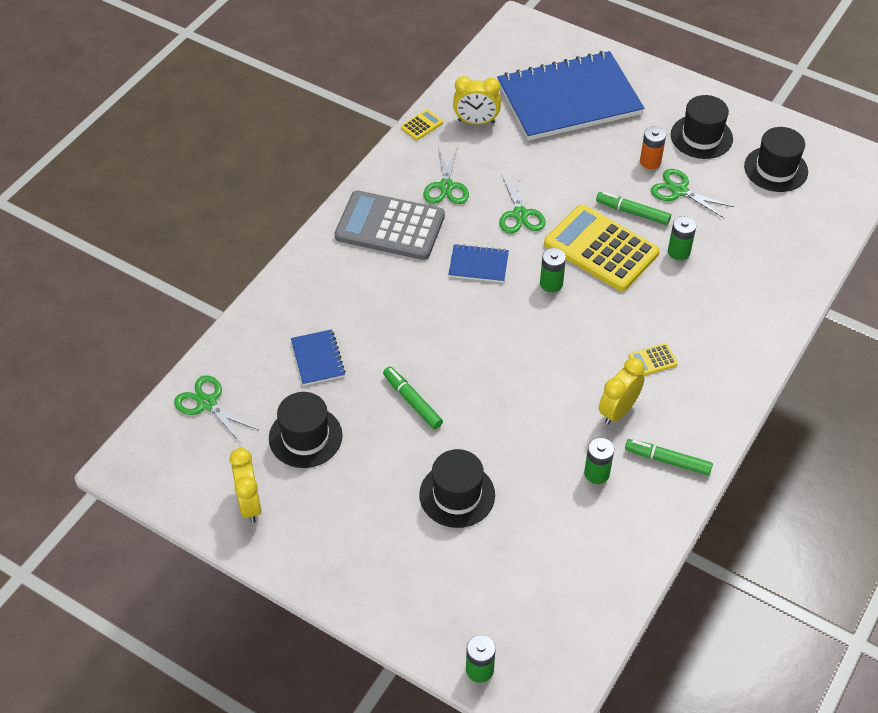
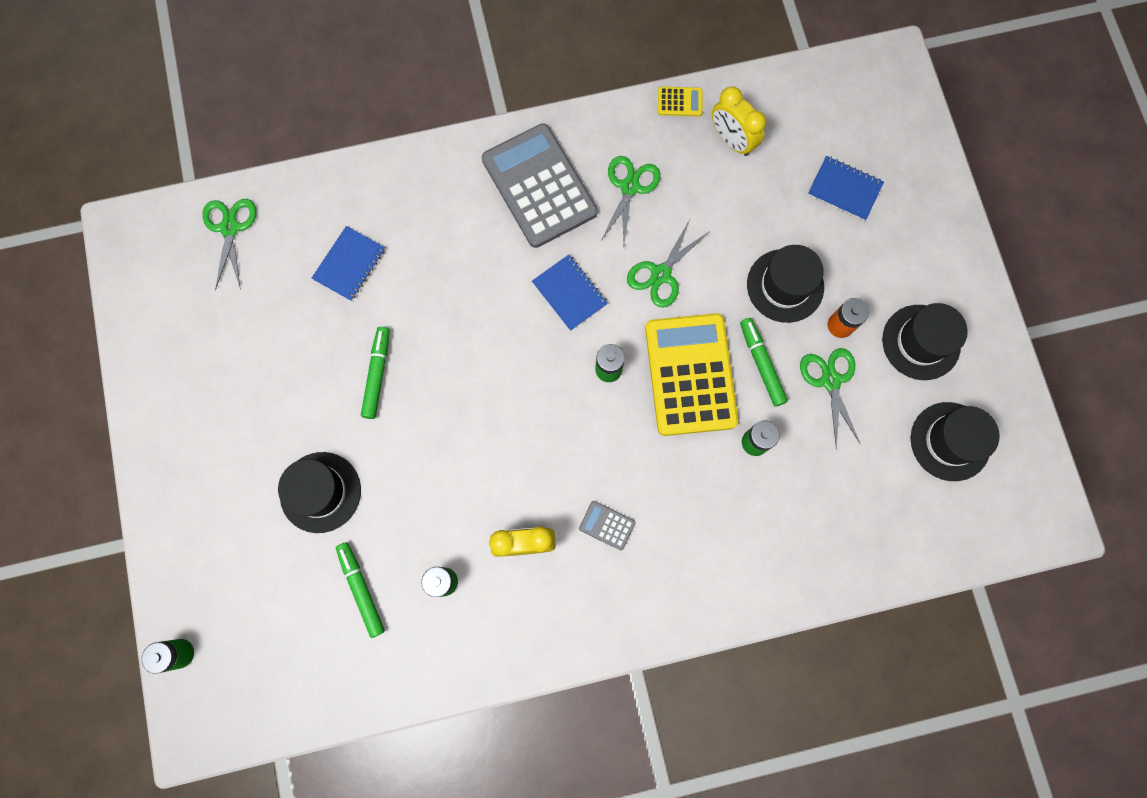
camera: 45 degrees right, 25 degrees up
yellow clock [229,448,262,523] -> none
black hat [269,392,343,468] -> black hat moved to [747,245,824,323]
green scissors [423,146,469,204] -> green scissors turned 150 degrees clockwise [600,156,661,244]
blue notebook [497,51,644,141] -> blue notebook [808,156,884,221], size x0.41
green marker [625,439,713,476] -> green marker moved to [336,542,385,638]
yellow calculator [628,343,678,376] -> grey calculator [579,501,636,550]

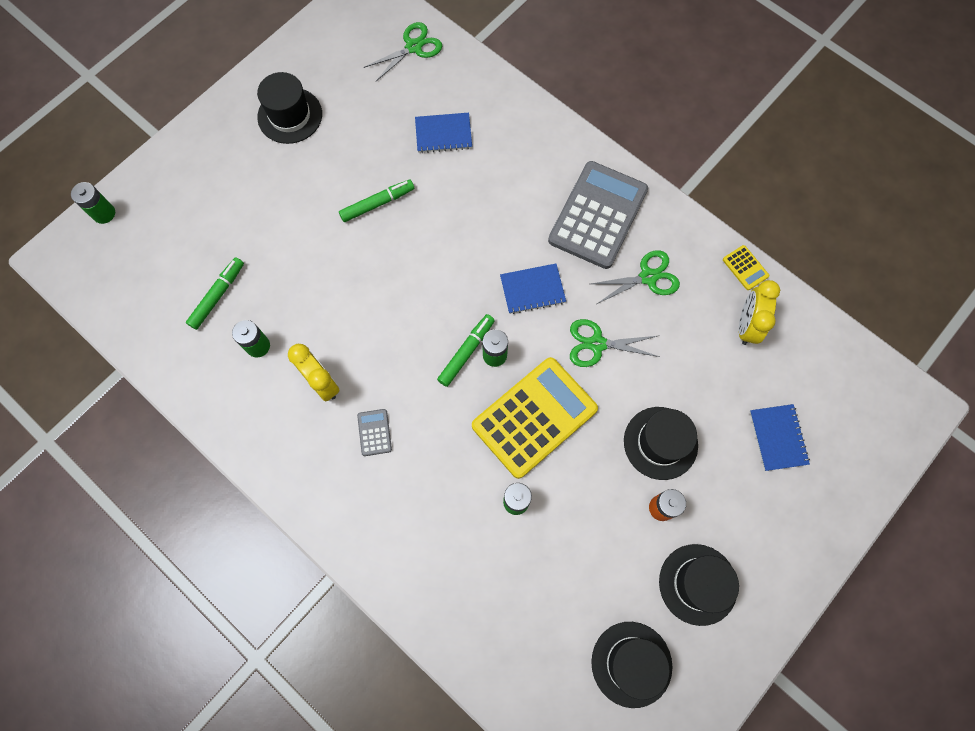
camera: 55 degrees right, 5 degrees down
black hat [278,452,361,533] -> black hat moved to [257,72,322,144]
blue notebook [532,255,608,331] -> blue notebook turned 60 degrees clockwise [500,264,566,314]
green marker [740,318,788,407] -> green marker moved to [437,314,495,387]
green scissors [800,348,861,449] -> none

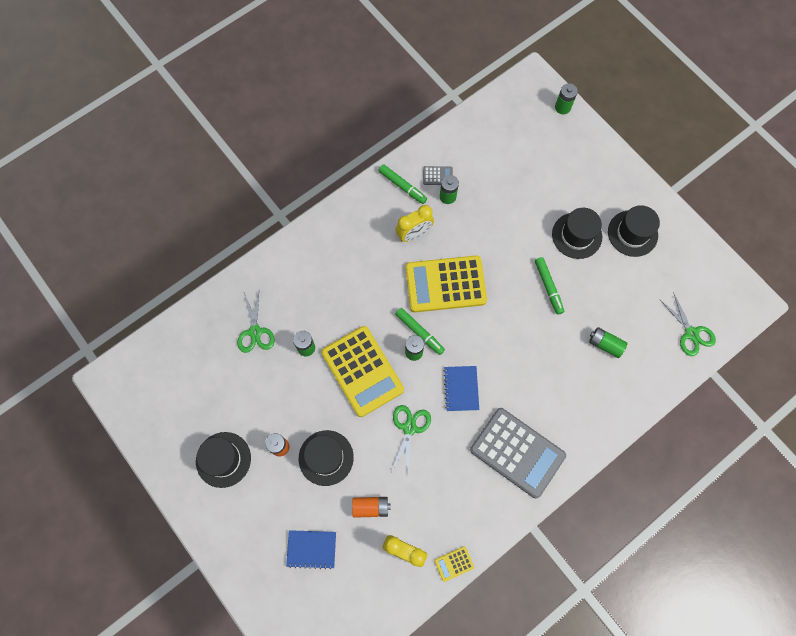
camera: 100 degrees right, 0 degrees up
green marker [186,257,244,330] -> green marker moved to [379,164,427,204]
grey calculator [357,409,392,456] -> grey calculator moved to [423,166,453,185]
blue notebook [415,113,472,153] -> green battery [589,327,628,358]
green scissors [591,250,680,304] -> green scissors moved to [237,291,275,353]
black hat [591,622,672,708] -> black hat moved to [552,208,602,259]
none -> orange battery [352,497,390,518]
none -> yellow calculator [405,256,487,312]

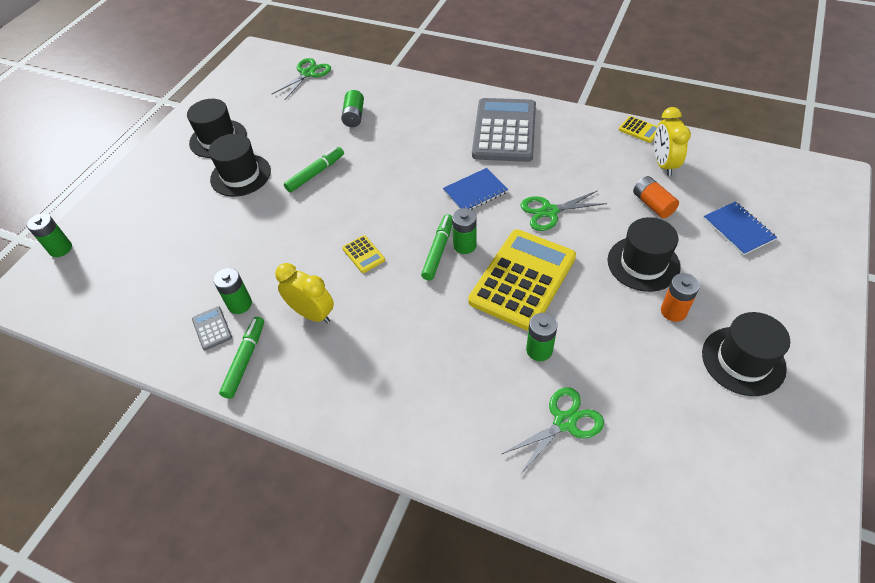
camera: 115 degrees left, 20 degrees down
yellow calculator [405,256,487,312] -> yellow calculator [342,235,385,273], size x0.40

